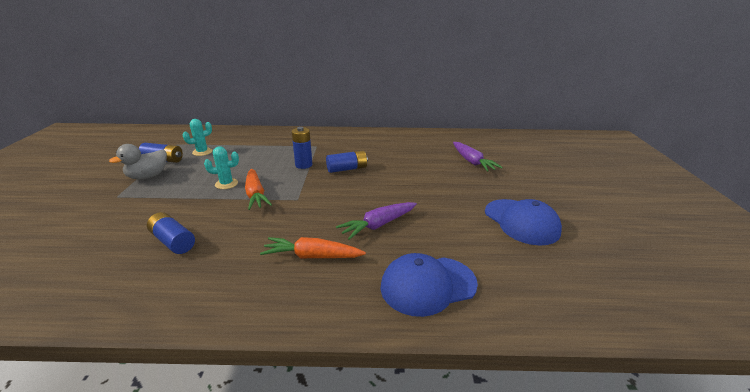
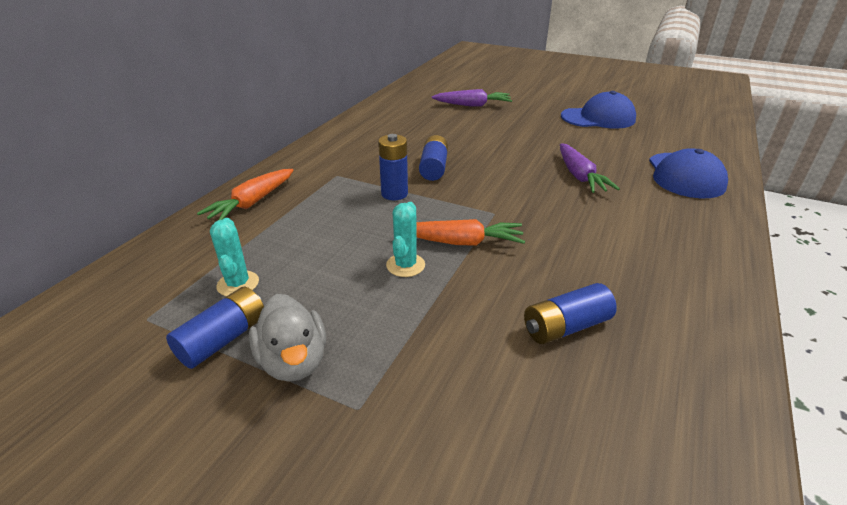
camera: 65 degrees left, 5 degrees up
orange carrot [260,237,366,259] -> orange carrot moved to [197,169,294,220]

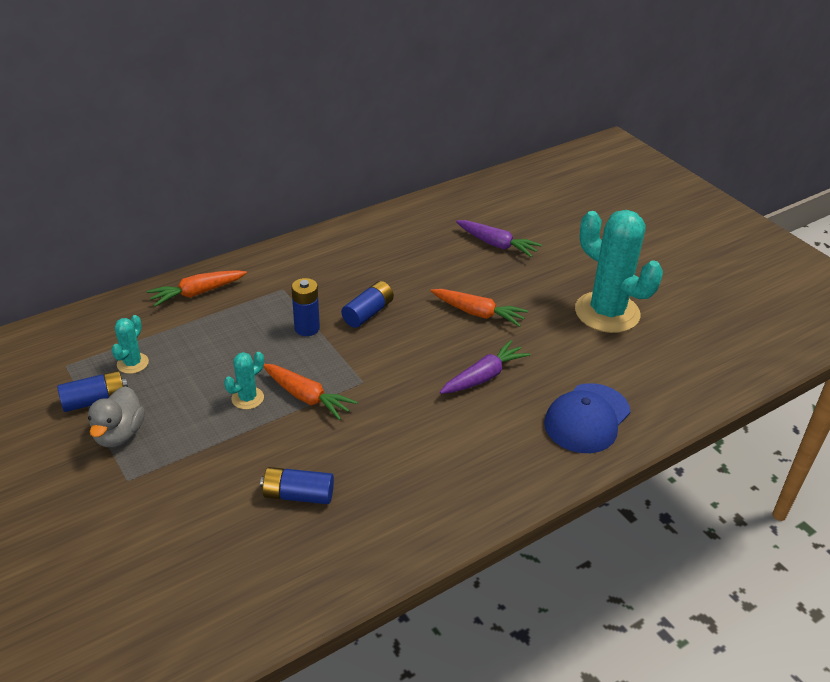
camera: 30 degrees right, 5 degrees up
purple carrot [560,143,620,193] -> purple carrot turned 150 degrees counterclockwise [440,340,531,394]
blue cap [561,91,636,129] -> turquoise cactus [575,210,663,333]
none -> orange carrot [431,289,528,327]

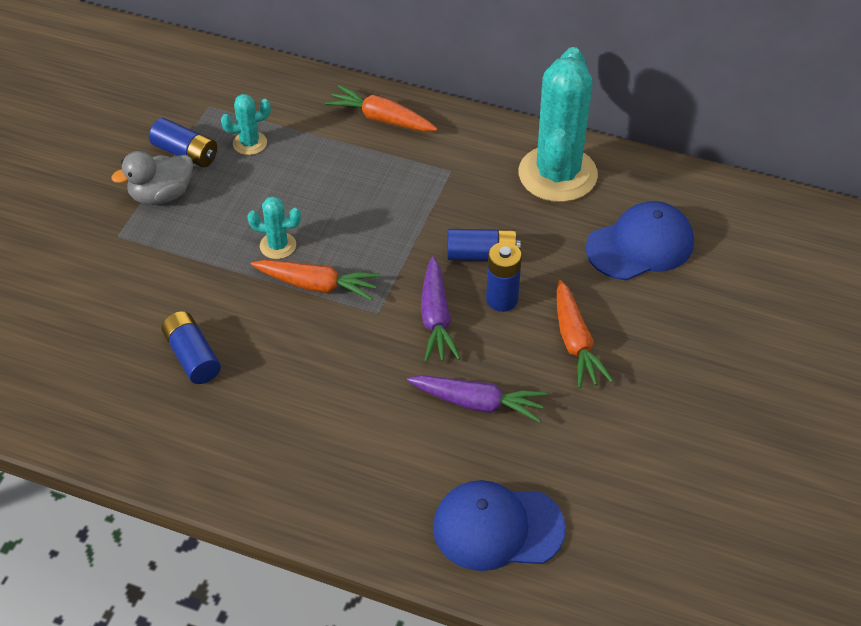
camera: 55 degrees right, 10 degrees up
orange carrot [263,364,358,420] -> orange carrot turned 75 degrees counterclockwise [251,260,380,301]
blue battery [291,278,320,336] -> blue battery moved to [486,242,522,312]
purple carrot [456,220,542,257] -> purple carrot moved to [421,256,461,362]
turquoise cactus [575,210,663,333] -> turquoise cactus moved to [518,47,598,202]
none -> blue cap [586,201,694,280]

